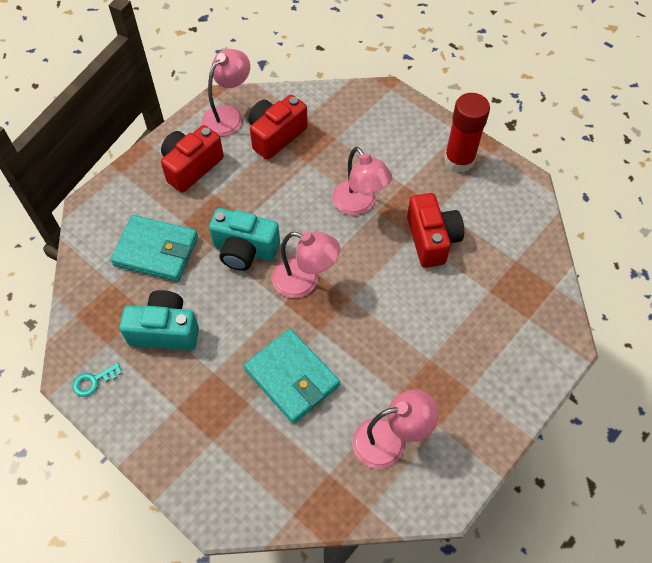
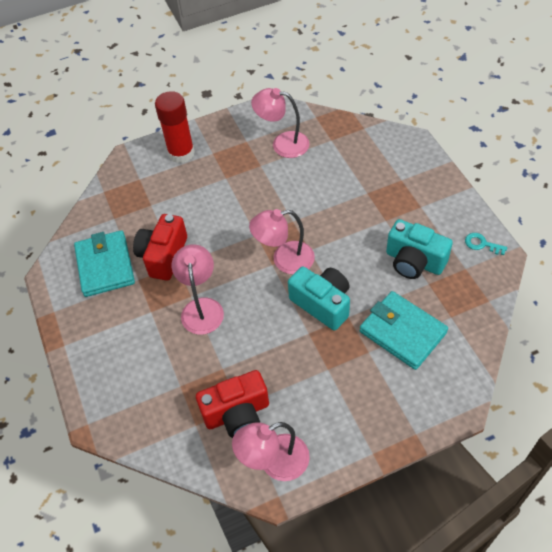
camera: 150 degrees left, 5 degrees down
turquoise key [72,363,122,397] -> turquoise key turned 150 degrees counterclockwise [465,233,507,255]
red camera [161,125,224,193] -> none
turquoise wallet [244,329,340,424] -> turquoise wallet moved to [74,230,135,297]
pink lamp [272,231,340,298] -> pink lamp turned 60 degrees counterclockwise [249,209,315,274]
red glue stick [444,93,490,173] -> red glue stick moved to [155,91,195,163]

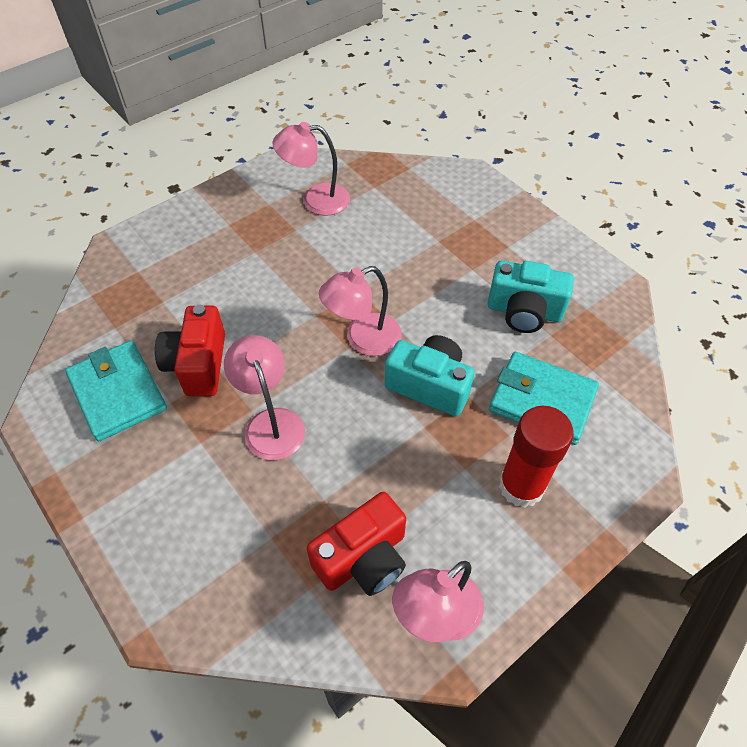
camera: 20 degrees left, 0 degrees up
red glue stick [155,91,195,163] -> red glue stick moved to [499,406,574,508]
turquoise key [465,233,507,255] -> none

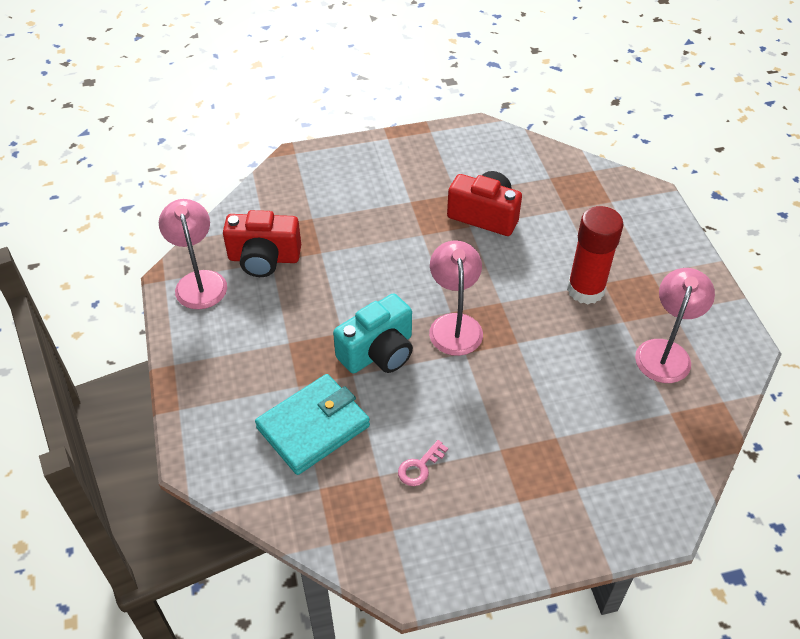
camera: 115 degrees right, 5 degrees down
turquoise wallet [65,340,167,441] -> none
pink lamp [224,335,305,460] -> none
red camera [307,492,406,596] -> red camera turned 75 degrees counterclockwise [223,210,301,277]
turquoise camera [487,261,574,333] -> pink key [398,440,448,486]
red glue stick [499,406,574,508] -> red glue stick moved to [567,206,624,304]

